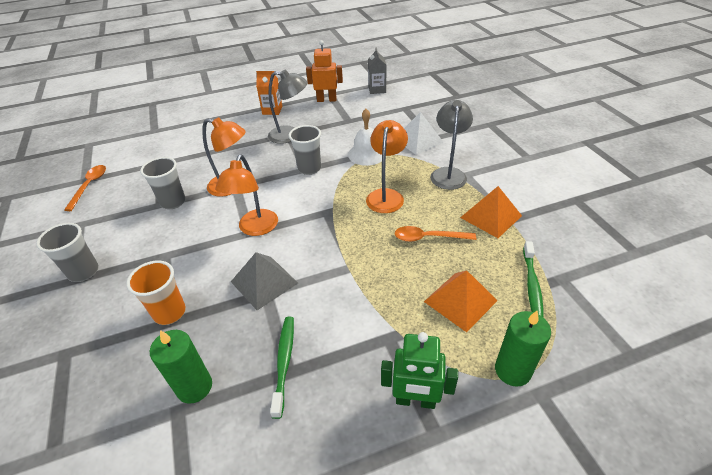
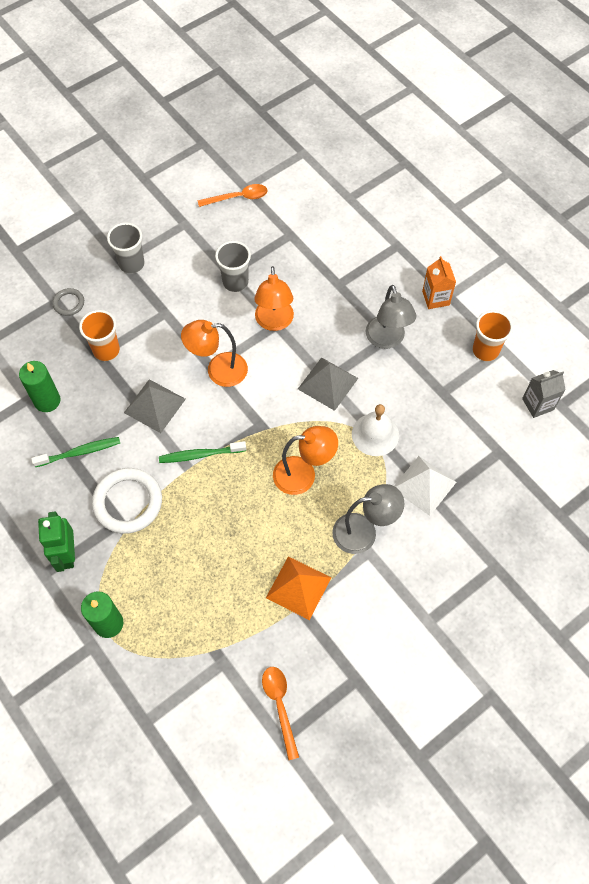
camera: 70 degrees right, 20 degrees up
grey cup [289,125,321,175] -> grey pyramid [298,357,358,411]
orange robot [306,40,343,102] -> orange cup [473,310,513,361]
orange spoon [394,226,476,242] -> orange spoon moved to [262,667,299,760]
orange pyramid [424,270,498,332] -> none
green toothbrush [523,241,544,318] -> green toothbrush moved to [159,441,246,463]
none -> grey ring [52,288,84,316]
none -> white ring [92,468,162,534]

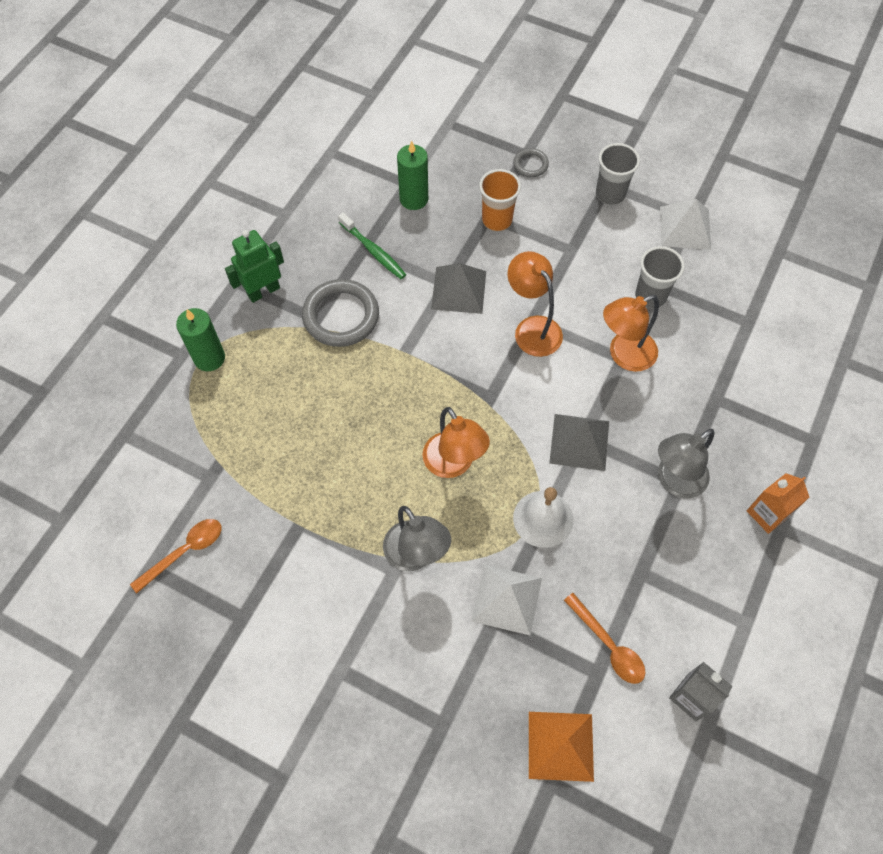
camera: 65 degrees right, 0 degrees up
white ring [92,468,162,534] -> grey ring [302,279,379,347]
green toothbrush [159,441,246,463] -> none
orange spoon [198,184,267,207] -> orange spoon moved to [564,593,645,684]
orange pyramid [266,556,331,620] -> orange pyramid moved to [529,712,594,782]
orange cup [473,310,513,361] -> none
none -> white pyramid [660,199,711,250]

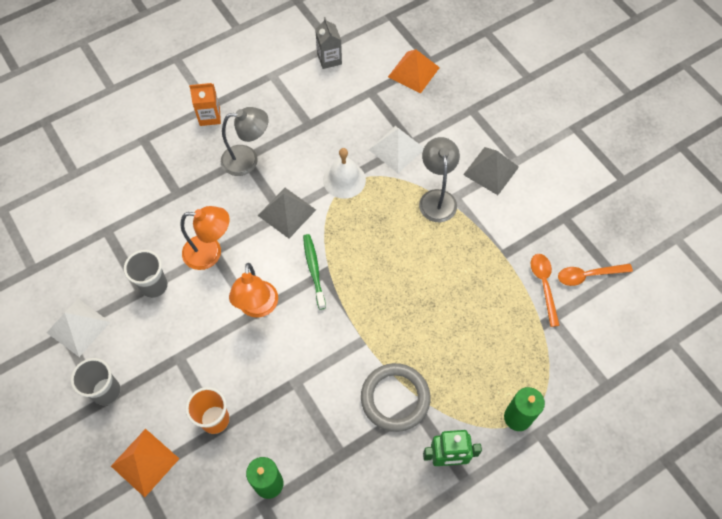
camera: 150 degrees left, 0 degrees up
green toothbrush [338,213,406,279] -> green toothbrush moved to [303,234,326,310]
orange lamp [422,407,490,478] -> none
grey pyramid [431,263,486,314] -> grey pyramid moved to [463,147,519,195]
grey ring [513,148,549,177] -> orange pyramid [111,429,179,497]
orange spoon [564,593,645,684] -> orange spoon moved to [531,254,560,327]

